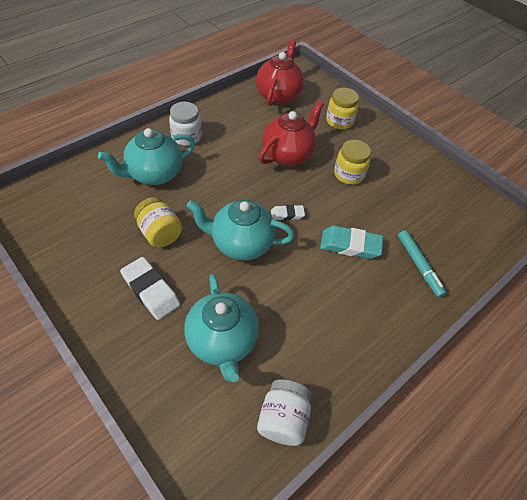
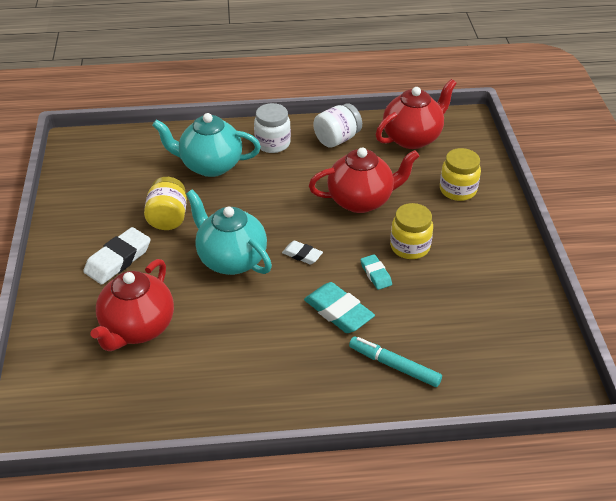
camera: 40 degrees right, 10 degrees down
white eraser [120,257,180,320] -> white eraser turned 45 degrees clockwise [83,227,151,284]
turquoise teapot [184,274,259,382] -> red teapot [90,259,174,351]
white jar [257,379,311,446] -> white jar moved to [313,103,362,148]
turquoise marker [398,230,446,298] -> turquoise marker turned 105 degrees clockwise [349,337,442,387]
none -> turquoise eraser [360,254,392,290]

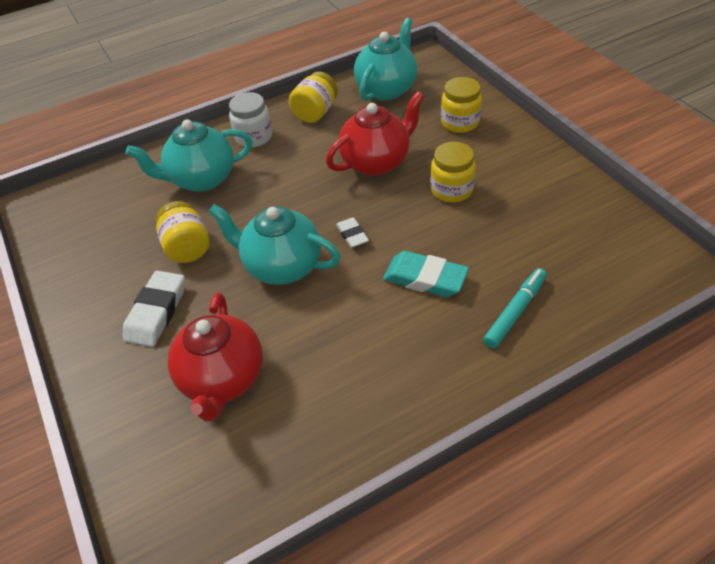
camera: 20 degrees left, 5 degrees up
white eraser [282,241,323,264] -> white eraser turned 60 degrees clockwise [336,217,369,248]
white jar [313,103,362,148] -> yellow jar [289,72,338,123]
turquoise marker [349,337,442,387] -> turquoise marker turned 120 degrees clockwise [483,268,547,349]
turquoise eraser [360,254,392,290] -> none
red teapot [376,79,457,149] -> turquoise teapot [354,18,417,101]

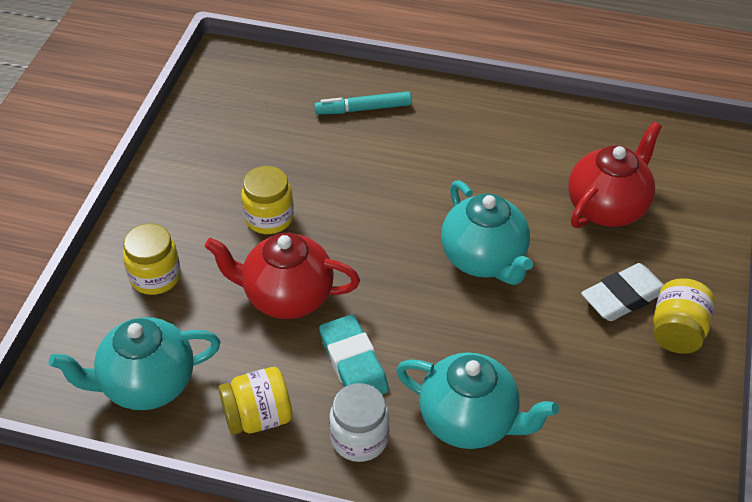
camera: 140 degrees left, 0 degrees up
yellow jar [156,201,210,263] -> yellow jar moved to [653,278,715,354]
white eraser [336,217,369,248] -> none
turquoise eraser [383,251,469,297] -> turquoise eraser moved to [319,314,389,395]

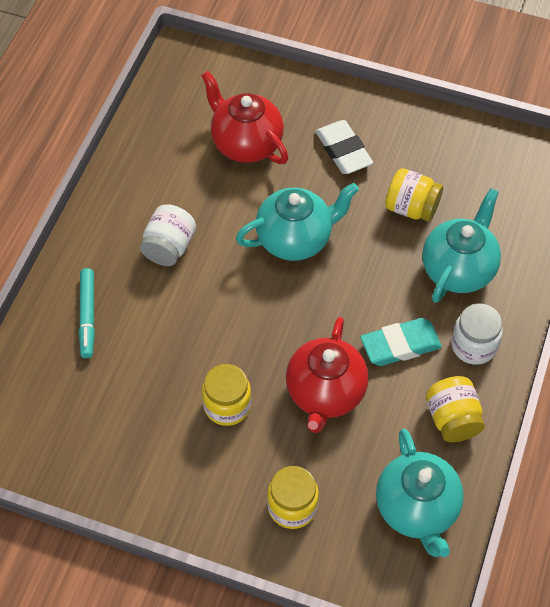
camera: 85 degrees left, 10 degrees up
yellow jar [653,278,715,354] -> yellow jar moved to [385,168,443,222]
none -> white jar [140,204,196,266]

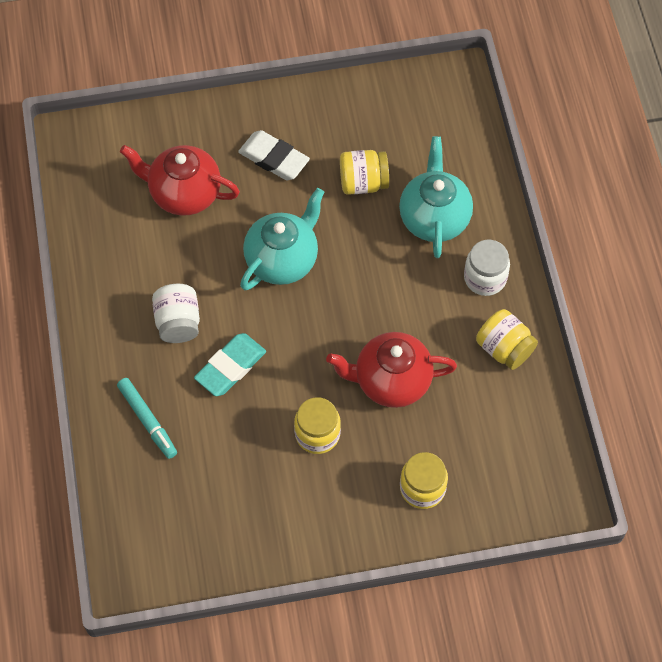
camera: 30 degrees left, 5 degrees up
red teapot [286,317,369,433] -> red teapot turned 105 degrees clockwise [326,332,457,408]
turquoise eraser [361,318,442,366] -> turquoise eraser moved to [194,333,266,396]
turquoise teapot [376,429,464,557] -> none

